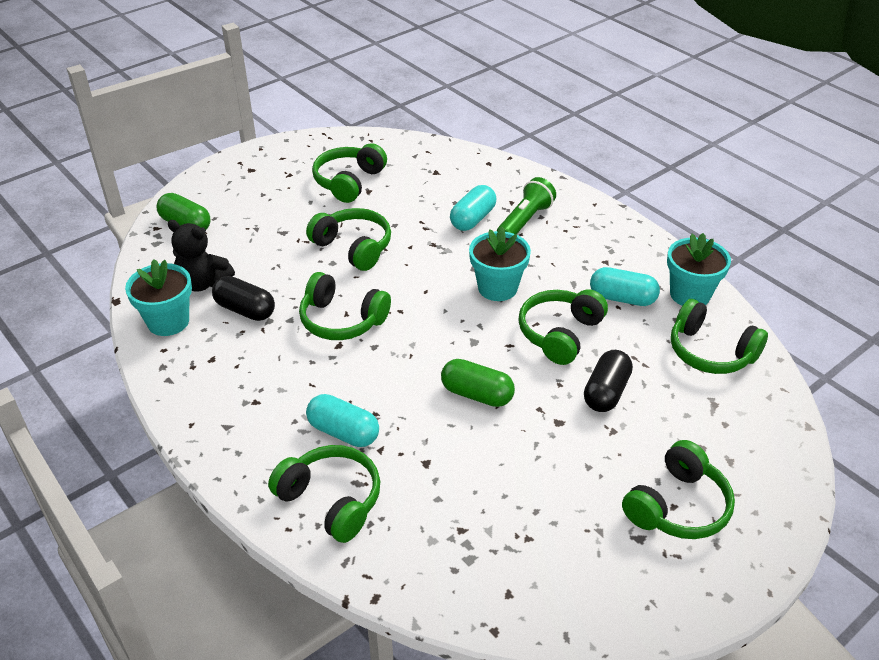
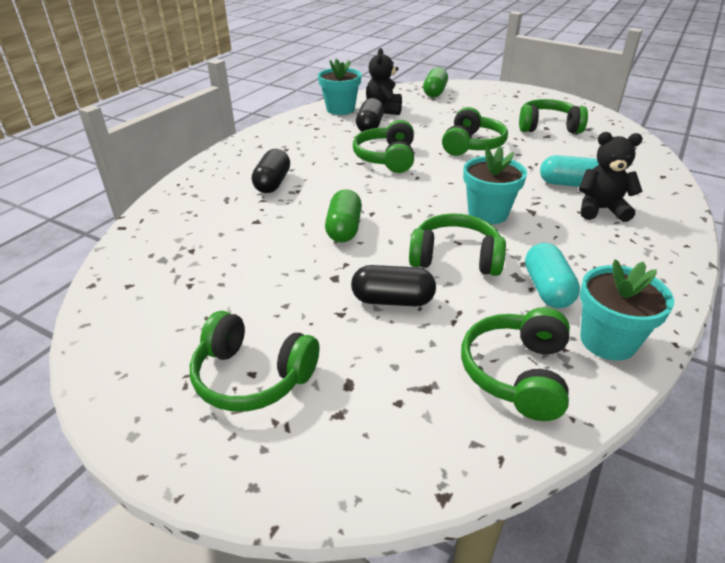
camera: 70 degrees right, 5 degrees down
green headphones [268,445,380,543] -> none
turquoise capsule [306,394,379,447] -> black capsule [252,149,290,193]
green flashlight [497,177,556,234] -> black teddy bear [579,132,643,222]

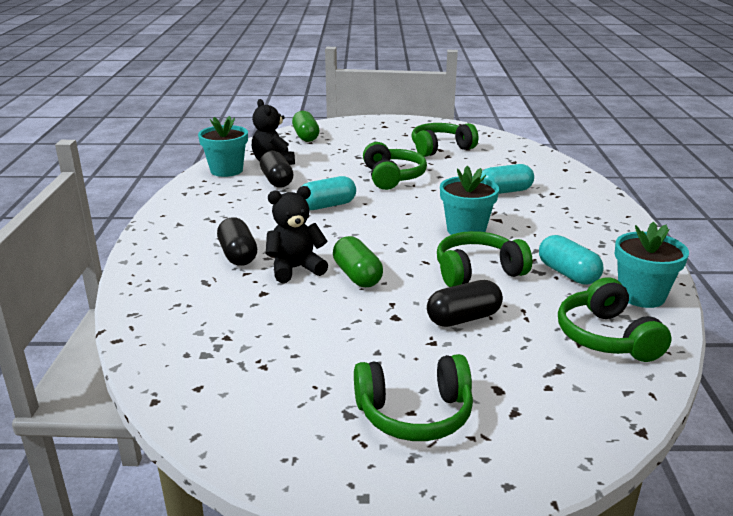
camera: 30 degrees left, 10 degrees down
green headphones [353,120,414,173] -> turquoise capsule [301,176,356,210]
black teddy bear [579,132,643,222] -> black teddy bear moved to [266,186,328,283]

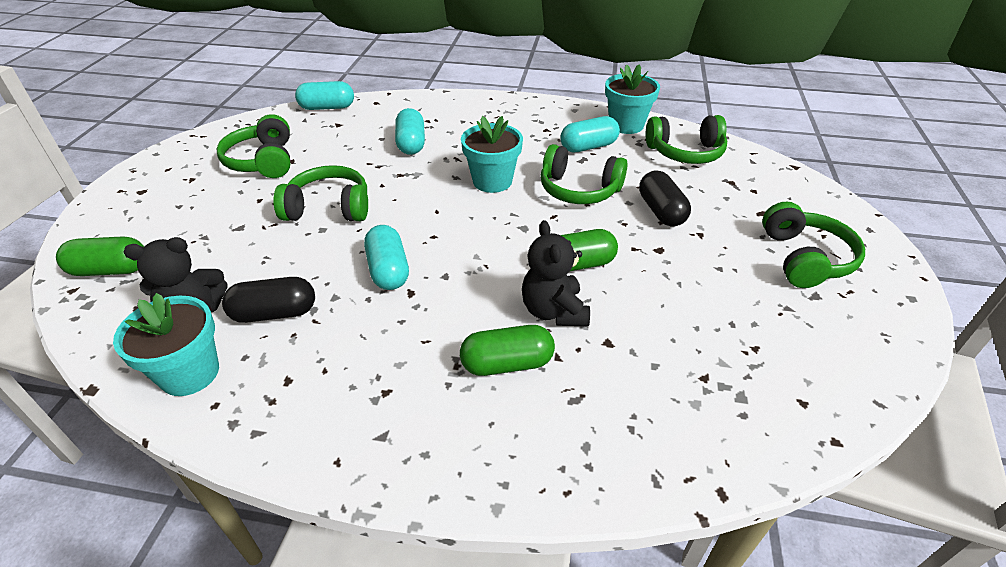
camera: 80 degrees left, 15 degrees up
black capsule [217,217,257,266] -> green capsule [460,325,555,376]
green headphones [437,231,532,287] -> green headphones turned 60 degrees counterclockwise [541,144,628,204]
none -> turquoise capsule [295,81,354,110]

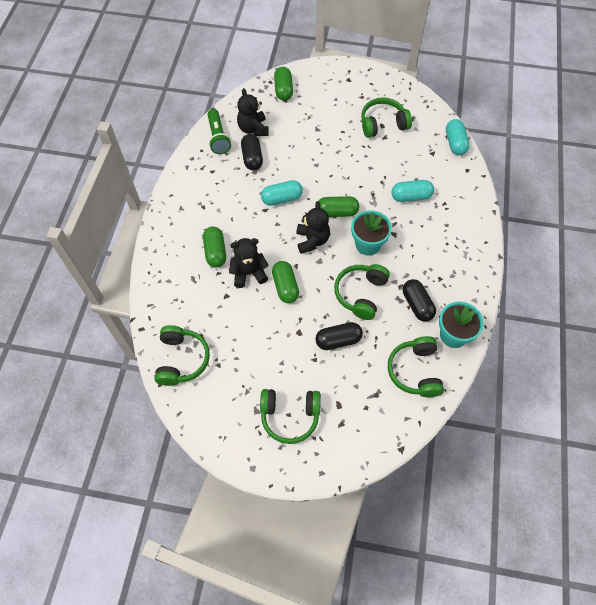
camera: 90 degrees right, 20 degrees up
turquoise flower pot [113,293,219,396] -> green flashlight [207,109,231,154]
green headphones [273,165,368,221] -> green headphones moved to [154,325,210,386]
turquoise capsule [560,116,620,152] -> black capsule [403,279,436,322]
none -> black teddy bear [296,201,330,254]
none -> green capsule [319,196,359,217]

